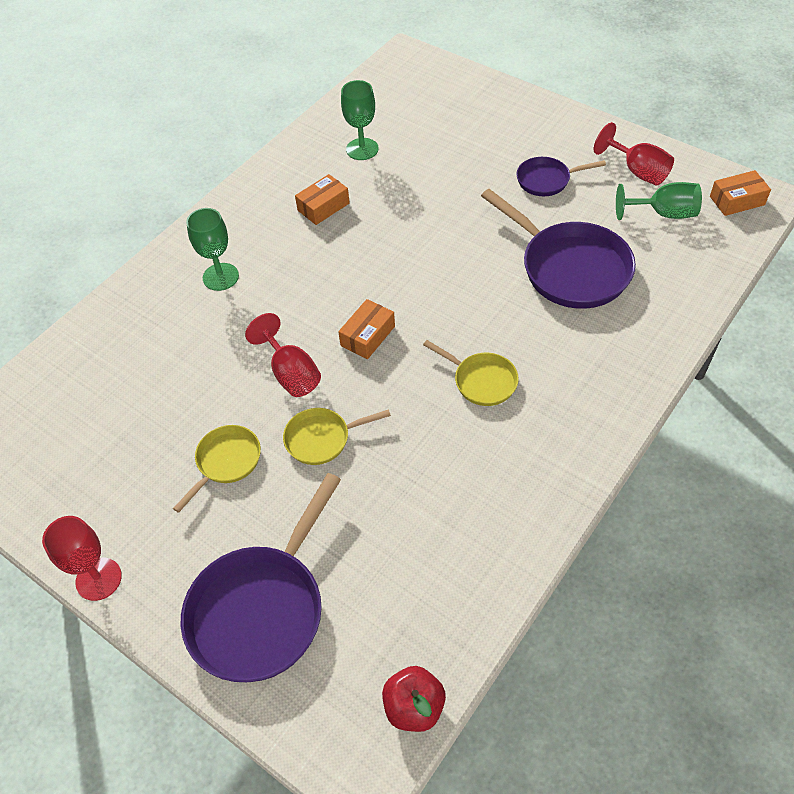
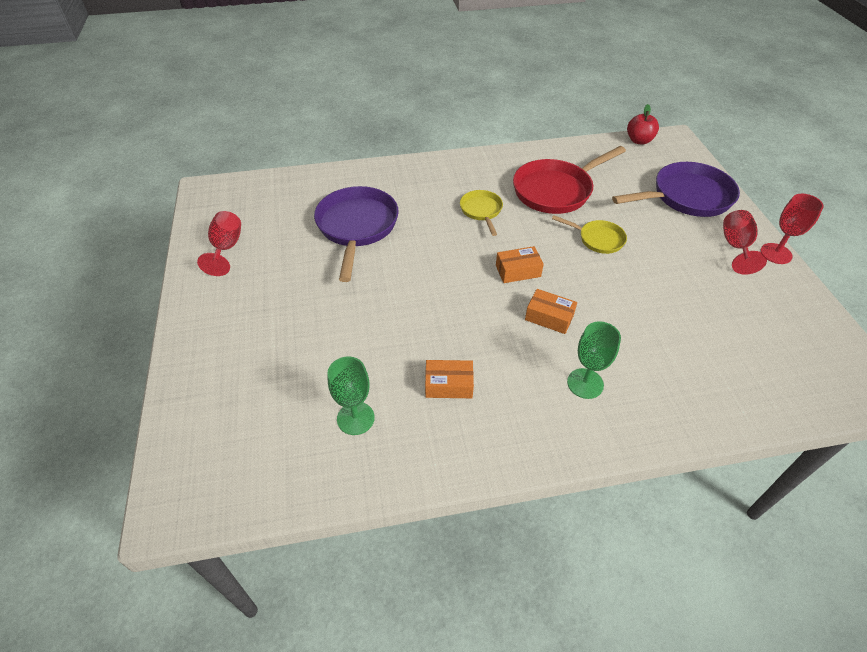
camera: 140 degrees left, 5 degrees down
yellow pan [173,425,261,513] -> none
red goblet [245,313,321,397] -> red goblet moved to [723,210,767,275]
purple pan [517,157,606,196] -> none
green goblet [616,182,702,220] -> none
orange box [710,170,771,216] -> orange box moved to [525,289,577,334]
none -> red pan [513,146,626,214]

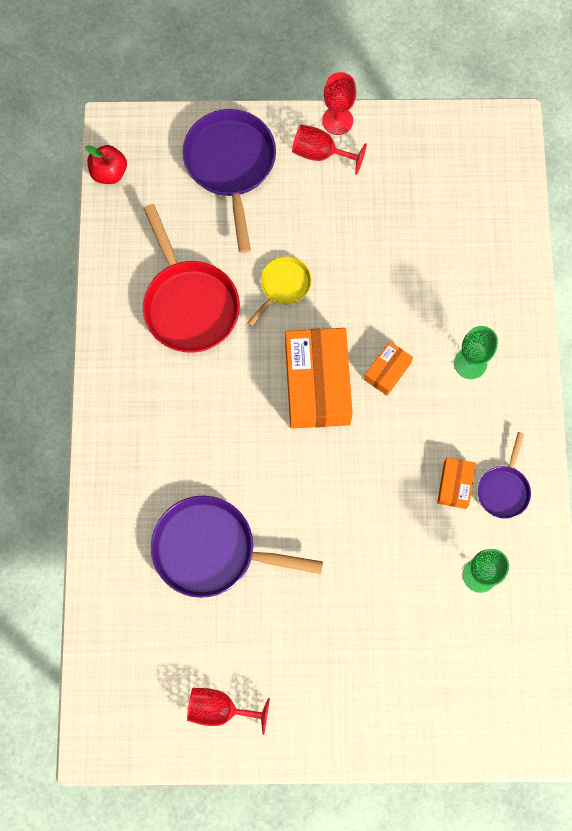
camera: 80 degrees left, 25 degrees up
yellow pan [460,190,503,236] -> none
orange box [496,246,544,283] -> orange box [285,328,353,429], size x2.08
none -> purple pan [478,432,531,519]

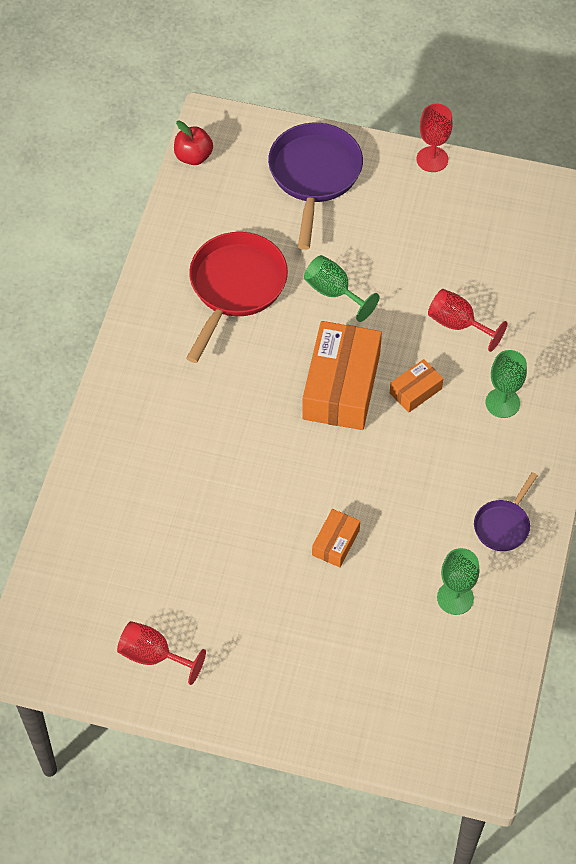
camera: 15 degrees right, 15 degrees down
red pan [143,204,240,353] -> red pan turned 150 degrees counterclockwise [186,232,288,363]
purple pan [151,496,323,598] -> none
yellow pan [247,257,312,327] -> green goblet [304,255,380,322]
red goblet [292,125,367,175] -> red goblet moved to [428,289,507,352]
orange box [437,457,476,509] -> orange box moved to [312,509,360,567]

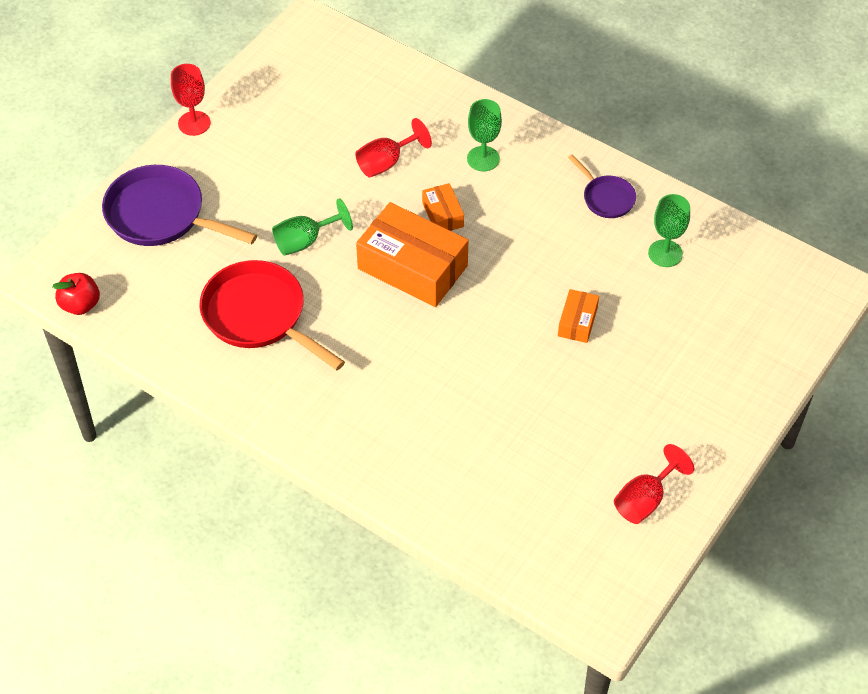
camera: 70 degrees left, 5 degrees down
orange box [312,509,360,567] -> orange box turned 60 degrees clockwise [558,289,599,343]

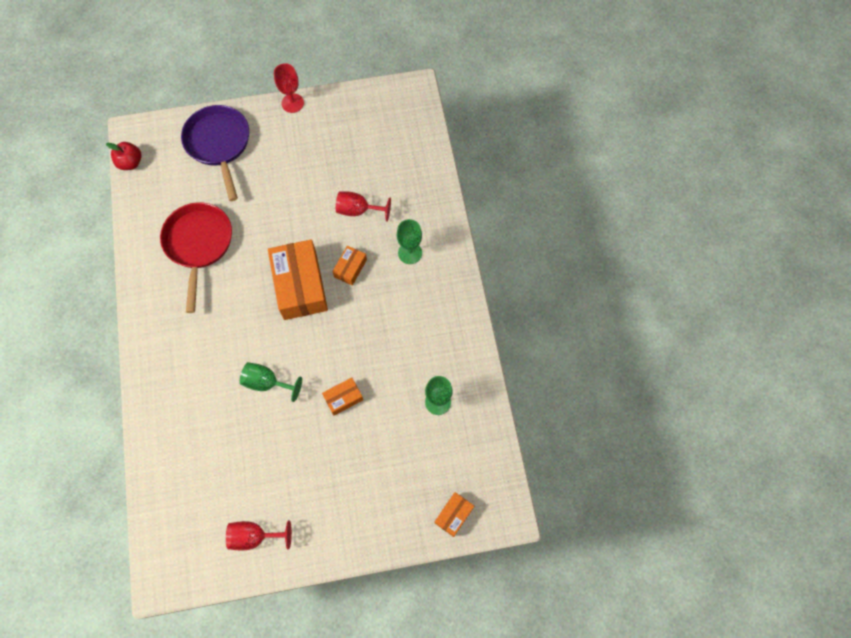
camera: 45 degrees right, 15 degrees up
green goblet [272,198,353,256] -> green goblet moved to [240,362,302,402]
purple pan [568,154,636,218] -> none
none -> orange box [434,492,474,537]

